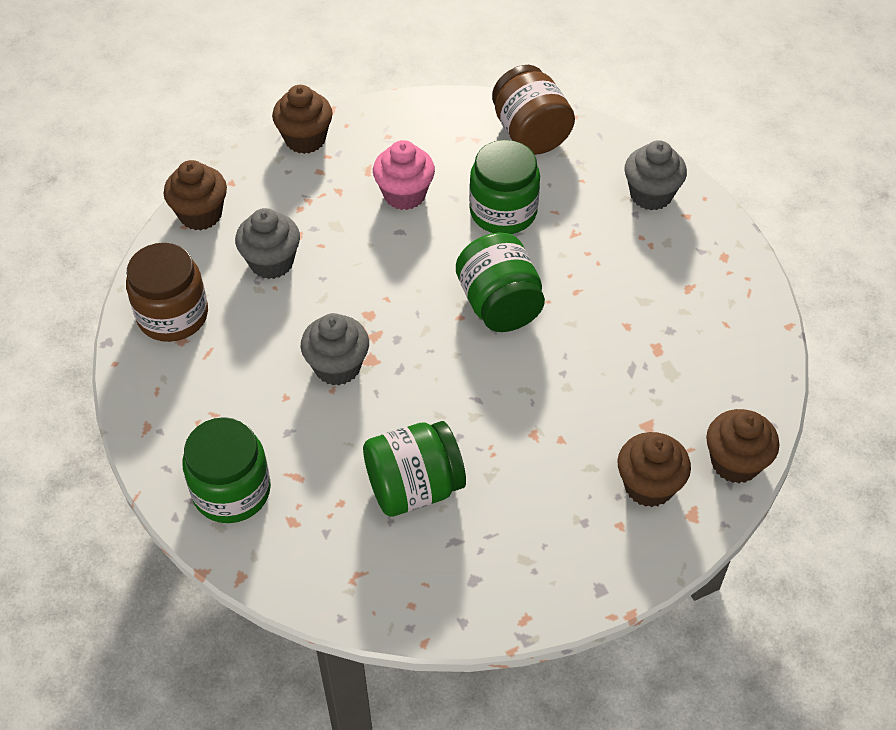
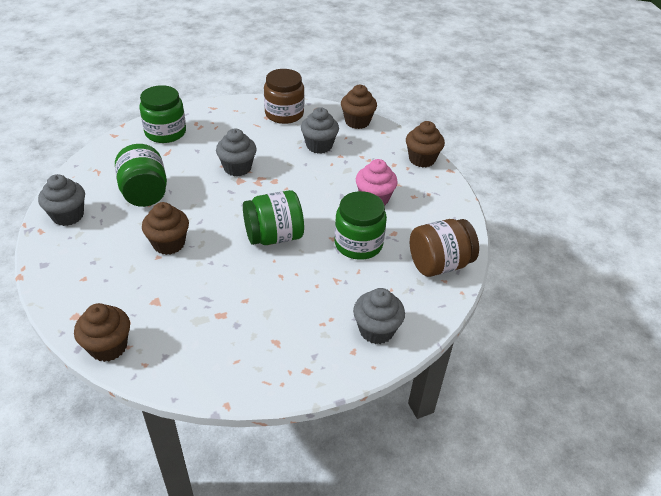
camera: 90 degrees right, 10 degrees down
brown cupcake [618,432,691,507] -> brown cupcake moved to [142,202,189,255]
none -> grey cupcake [38,174,85,226]

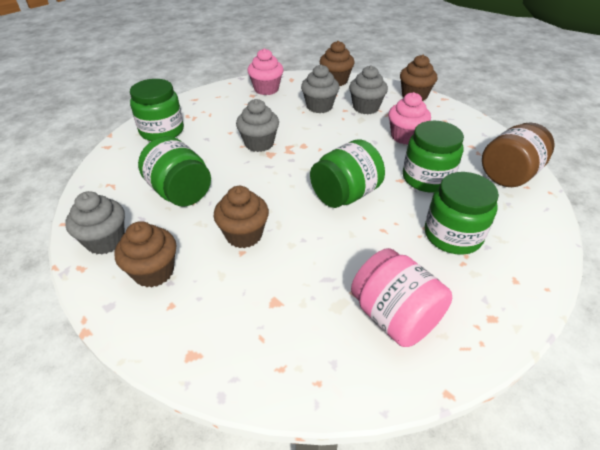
camera: 20 degrees left, 0 degrees up
brown cupcake [74,303,130,362] -> brown cupcake moved to [114,221,176,288]
brown jar [264,69,304,124] -> pink cupcake [247,48,284,95]
grey cupcake [353,288,405,344] -> grey cupcake moved to [349,65,388,114]
none -> pink jar [351,248,452,347]
none -> green jar [425,172,499,255]

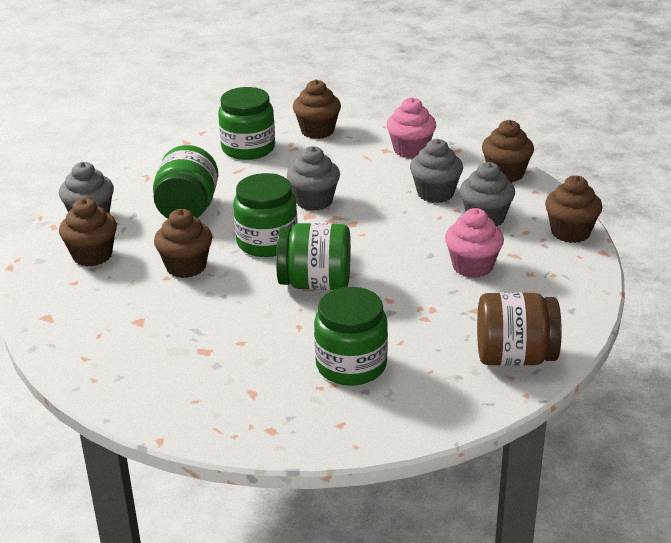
camera: 45 degrees right, 10 degrees down
pink jar [351,248,452,347] -> none
green jar [403,121,464,193] -> green jar moved to [233,173,298,257]
none -> brown cupcake [293,79,341,139]

